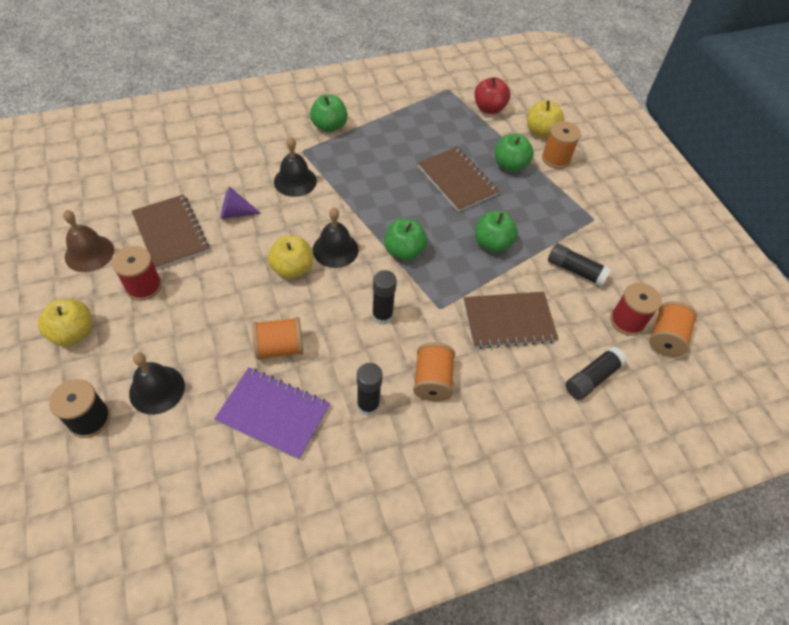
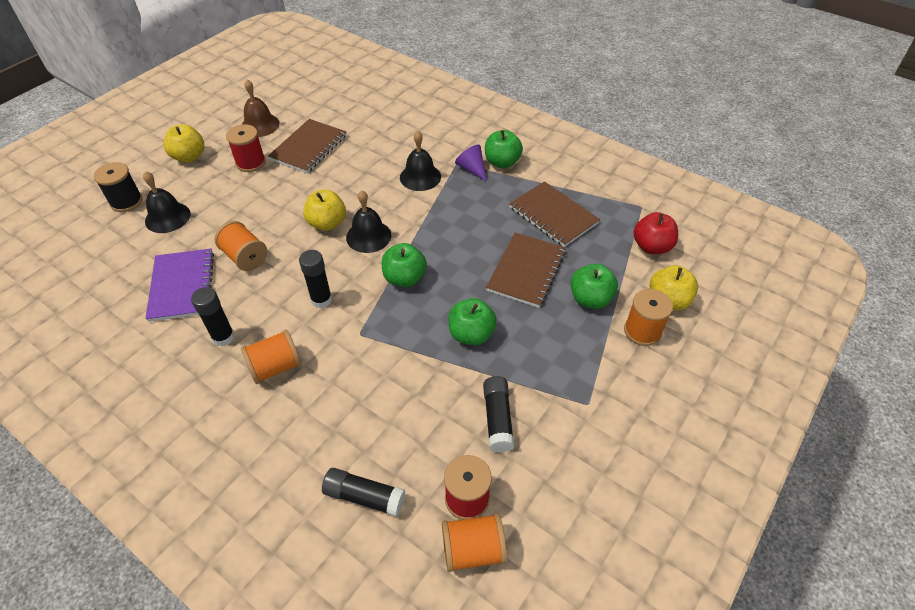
camera: 60 degrees right, 5 degrees down
purple cone [221,187,261,219] -> purple cone moved to [455,145,487,182]
brown notebook [464,292,558,349] -> brown notebook moved to [509,181,600,247]

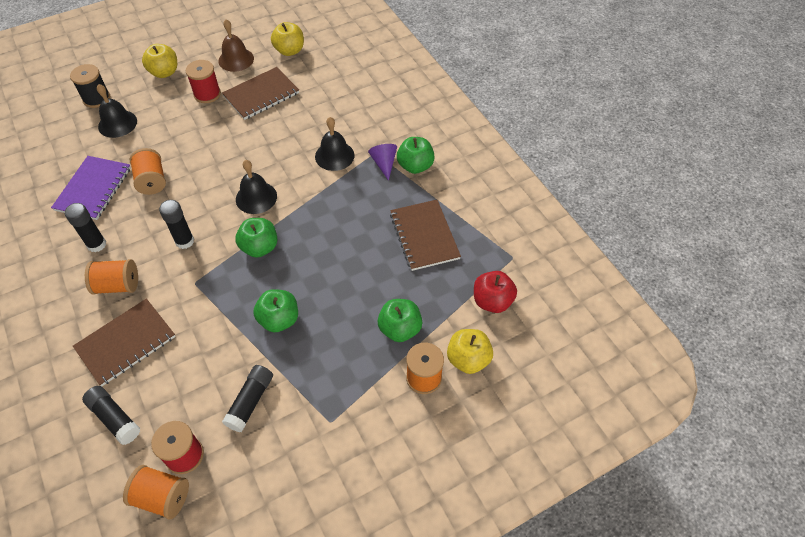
camera: 25 degrees right, 5 degrees up
yellow apple [303,190,346,231] -> yellow apple moved to [271,22,304,56]
brown notebook [486,232,566,308] -> brown notebook moved to [73,299,175,386]

